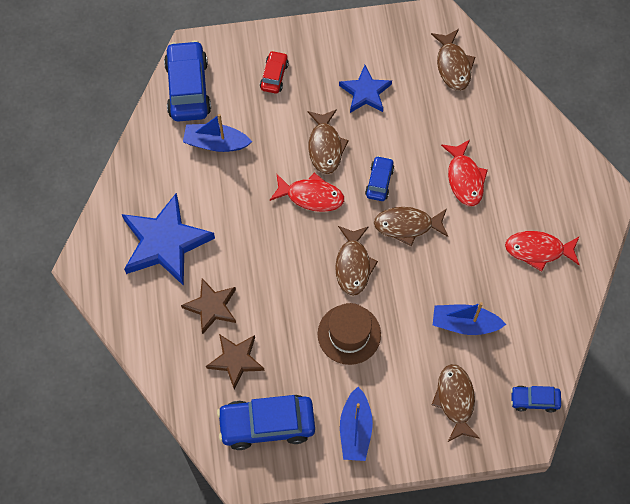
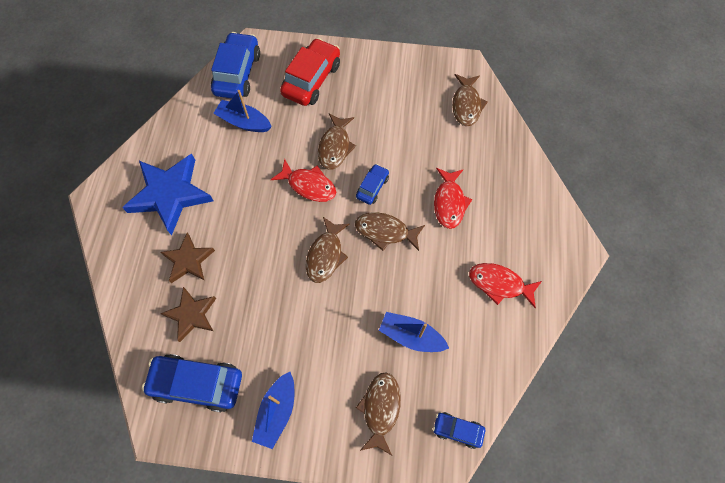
camera: 15 degrees right, 0 degrees up
red car [260,51,289,94] -> red car [280,38,340,106], size x1.89
brown hat [318,303,381,365] -> none
blue star [339,65,392,113] -> none

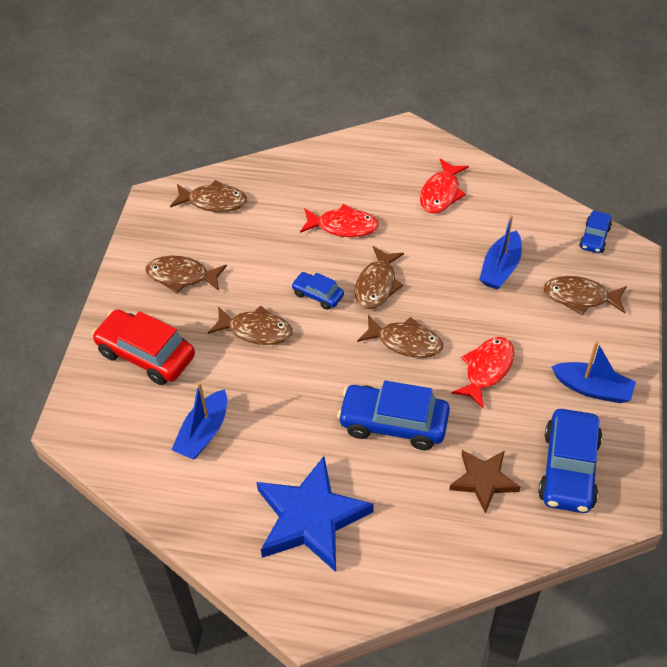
camera: 85 degrees left, 15 degrees down
brown star [160,233,215,283] -> none
blue car [211,32,260,99] -> blue car moved to [337,381,450,450]
red fish [271,159,336,202] -> red fish moved to [451,337,514,409]
none -> brown fish [146,256,227,294]

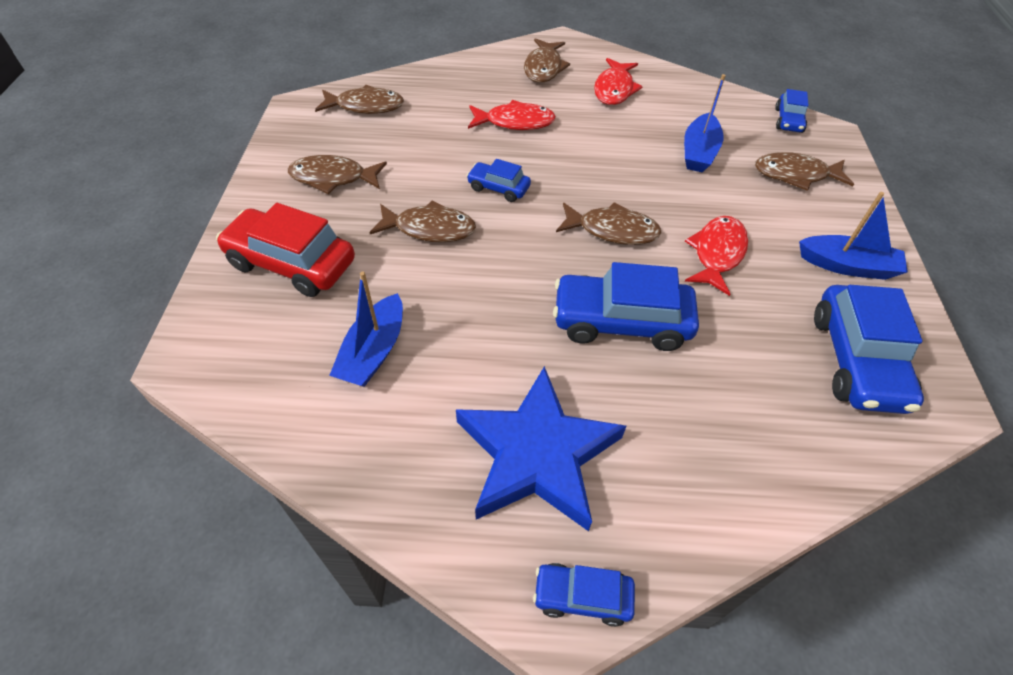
camera: 10 degrees left, 0 degrees up
brown fish [355,246,404,309] -> brown fish moved to [524,38,570,83]
brown star [449,450,520,514] -> none
none -> blue car [533,563,635,627]

